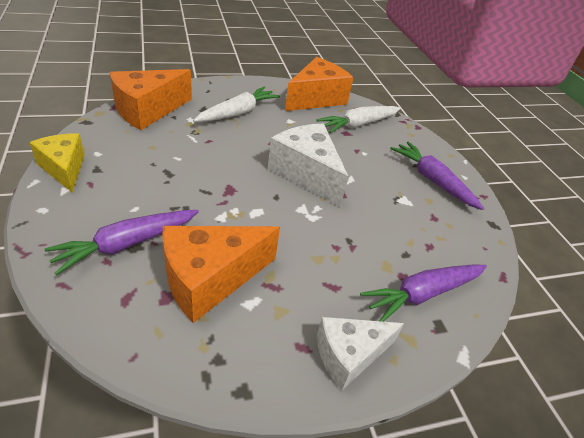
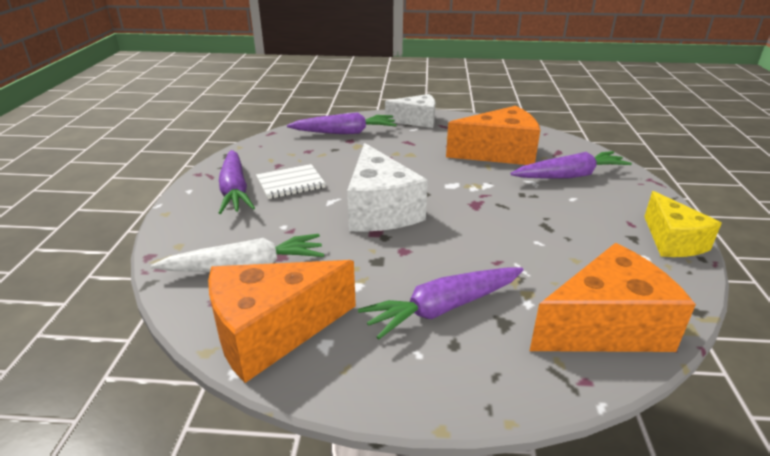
camera: 155 degrees left, 10 degrees down
white carrot [193,87,280,122] -> purple carrot [358,268,523,340]
none -> white notebook [256,164,326,199]

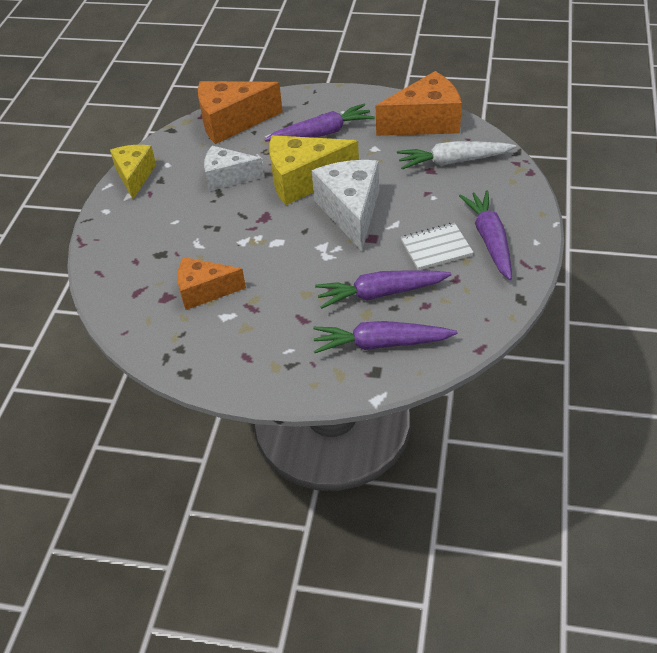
camera: 170 degrees left, 15 degrees up
white cheese [385,94,435,128] -> white cheese moved to [204,146,264,191]
orange cheese [446,106,540,165] -> orange cheese [177,257,246,310], size x0.66
purple carrot [510,151,632,179] -> purple carrot moved to [315,270,452,309]
none -> yellow cheese [269,135,359,205]

